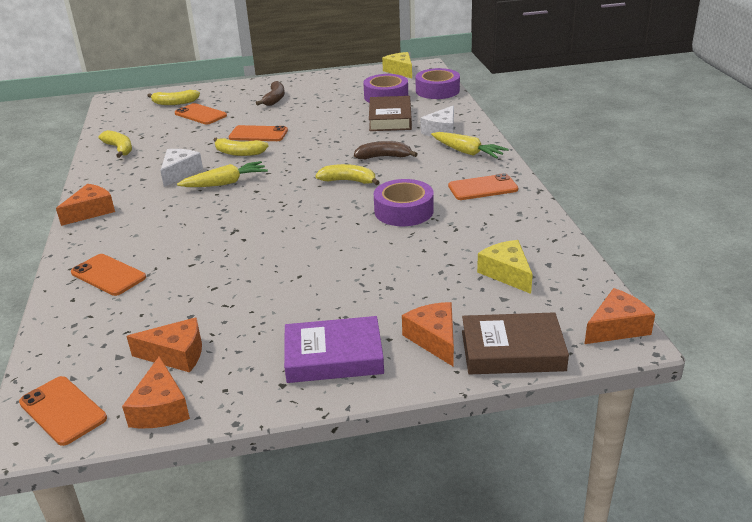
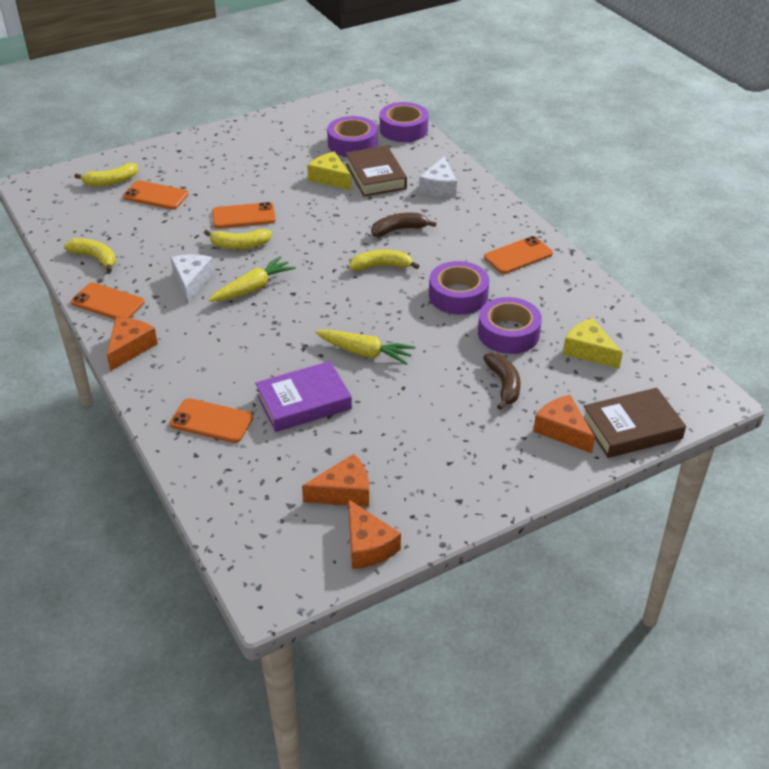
camera: 20 degrees left, 10 degrees up
orange phone [19,376,107,446] -> orange phone moved to [71,282,144,319]
brown banana [256,81,285,106] -> brown banana moved to [483,353,521,410]
purple book [284,316,384,383] -> purple book moved to [255,361,352,432]
yellow cheese [382,52,412,78] -> yellow cheese moved to [307,152,352,190]
yellow carrot [431,132,509,159] -> yellow carrot moved to [315,330,415,365]
orange cheese [585,288,655,344] -> none
none -> purple tape [478,297,542,354]

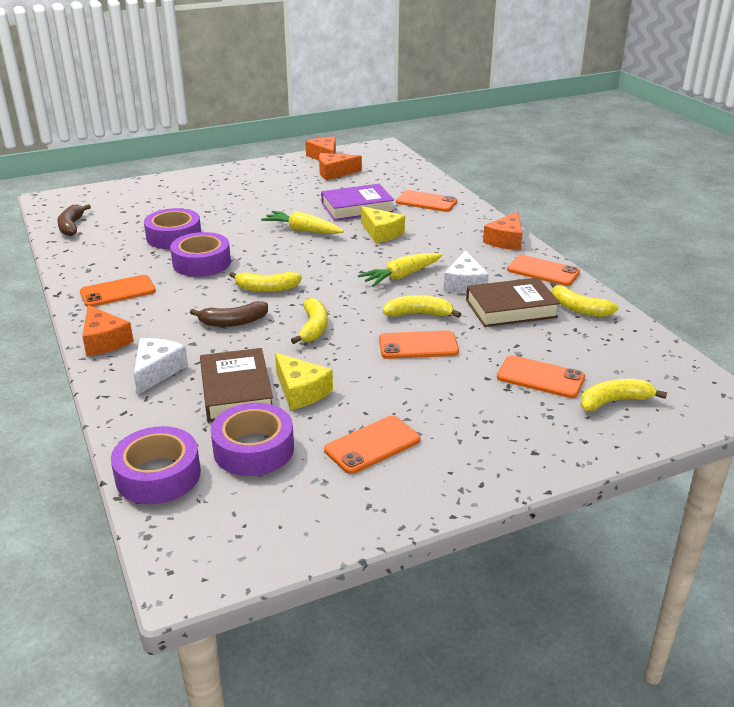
camera: 175 degrees left, 10 degrees down
brown banana [483,353,521,410] -> brown banana moved to [57,204,91,236]
orange cheese [533,395,595,453] -> orange cheese moved to [82,305,134,356]
yellow cheese [563,318,623,369] -> yellow cheese moved to [361,206,405,243]
brown book [584,388,686,458] -> brown book moved to [466,277,560,327]
none -> yellow banana [291,298,328,344]
none -> orange phone [324,416,420,474]

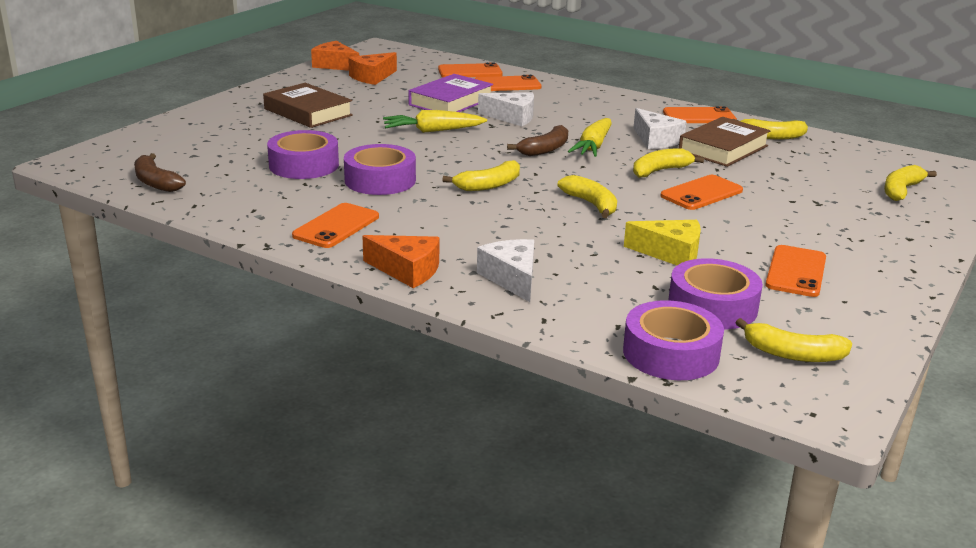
camera: 35 degrees left, 5 degrees down
brown banana [190,301,268,327] -> brown banana moved to [507,125,568,156]
brown book [200,348,273,422] -> brown book moved to [263,83,353,128]
yellow cheese [361,206,405,243] -> white cheese [478,92,534,126]
orange cheese [483,212,523,250] -> none
orange phone [497,355,585,398] -> orange phone moved to [438,63,503,77]
none -> yellow banana [735,318,852,362]

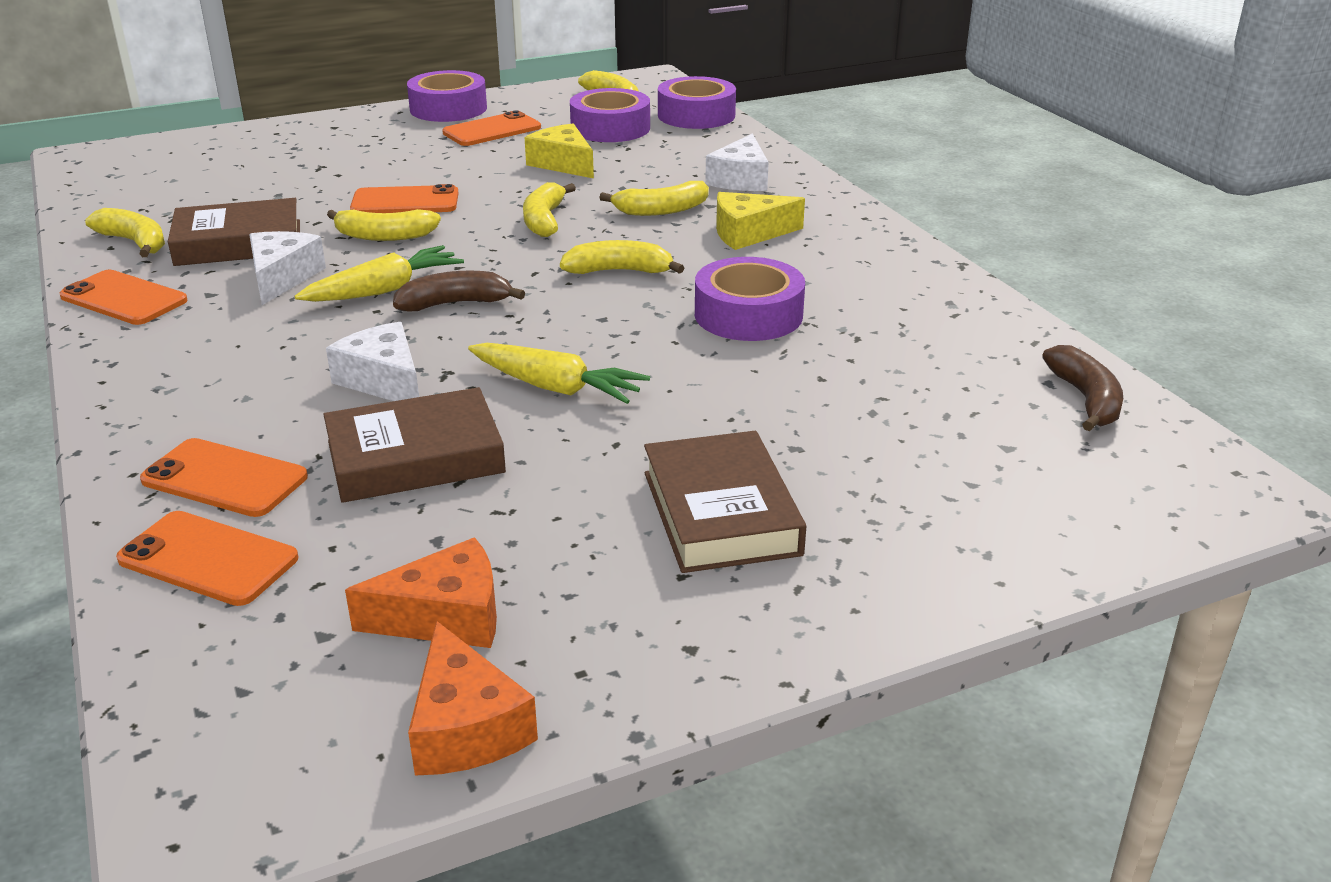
camera: 145 degrees left, 5 degrees up
purple tape [267,130,339,179] -> purple tape moved to [407,70,487,122]
orange phone [292,203,379,248] -> none
orange cheese [363,235,439,288] -> none
purple book [408,74,493,112] -> brown book [323,387,506,503]
yellow banana [884,165,937,201] -> yellow banana moved to [599,181,709,216]
none -> yellow cheese [716,192,805,250]

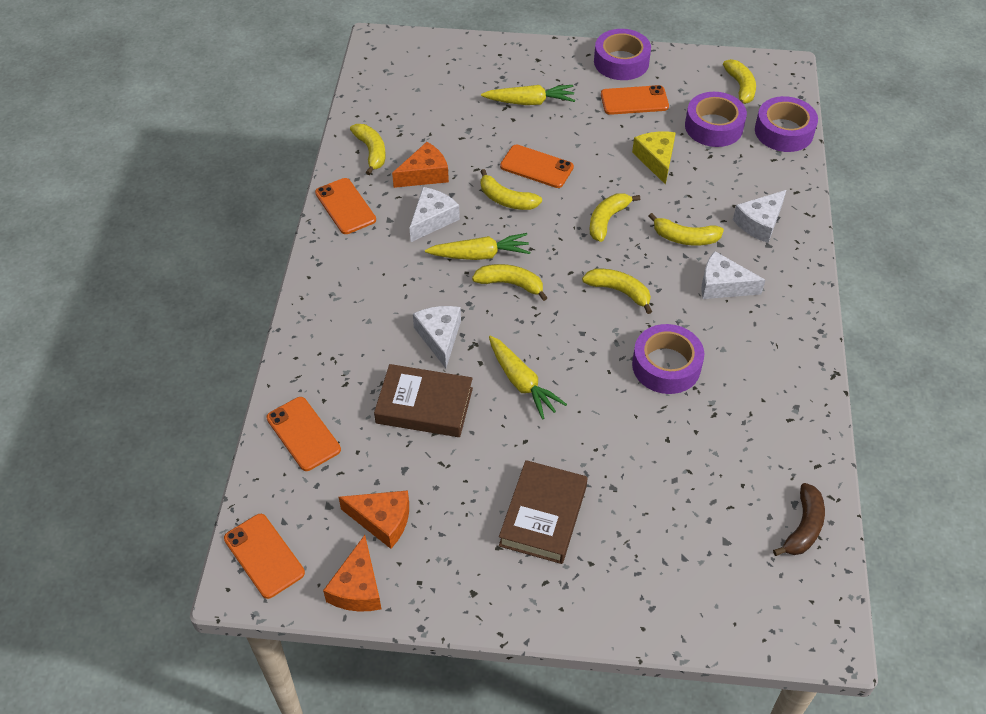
camera: 30 degrees right, 20 degrees up
orange phone [140,438,308,517] -> orange phone moved to [224,514,305,599]
brown book [168,198,300,266] -> orange cheese [392,142,449,188]
brown banana [393,271,525,312] -> yellow banana [472,264,548,301]
yellow cheese [716,192,805,250] -> white cheese [701,251,765,299]
none -> yellow carrot [481,85,575,105]

